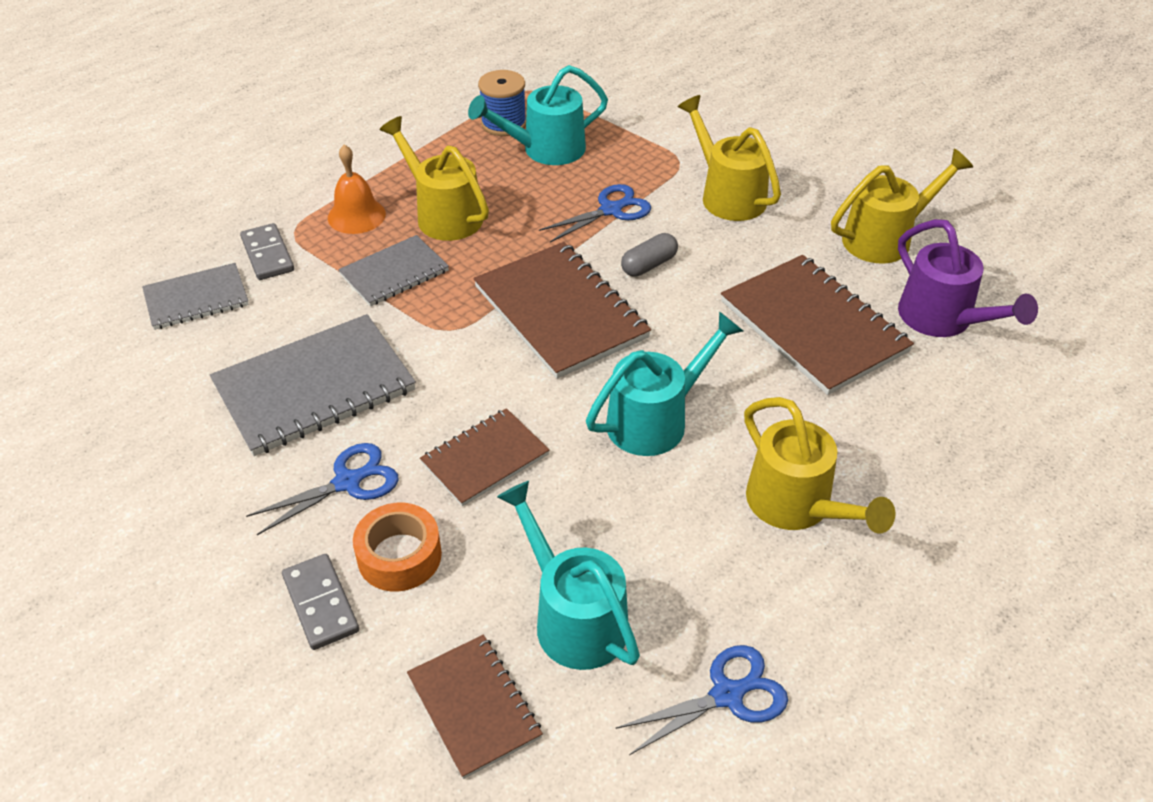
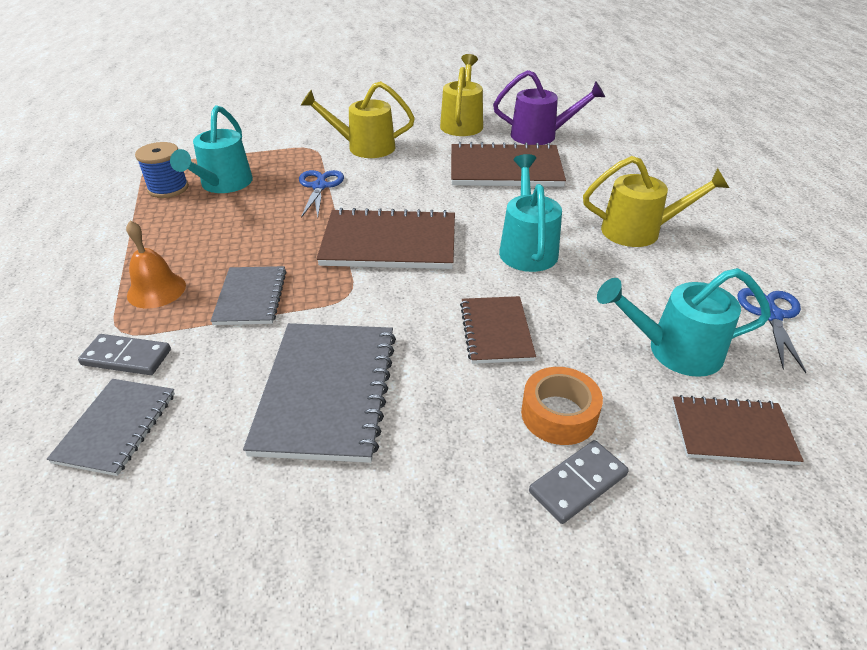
camera: 55 degrees left, 5 degrees down
blue scissors [246,443,399,535] -> none
grey domino [282,554,359,650] -> grey domino turned 45 degrees counterclockwise [529,440,629,524]
yellow watering can [380,116,489,241] -> none
grey capsule [621,233,678,277] -> none

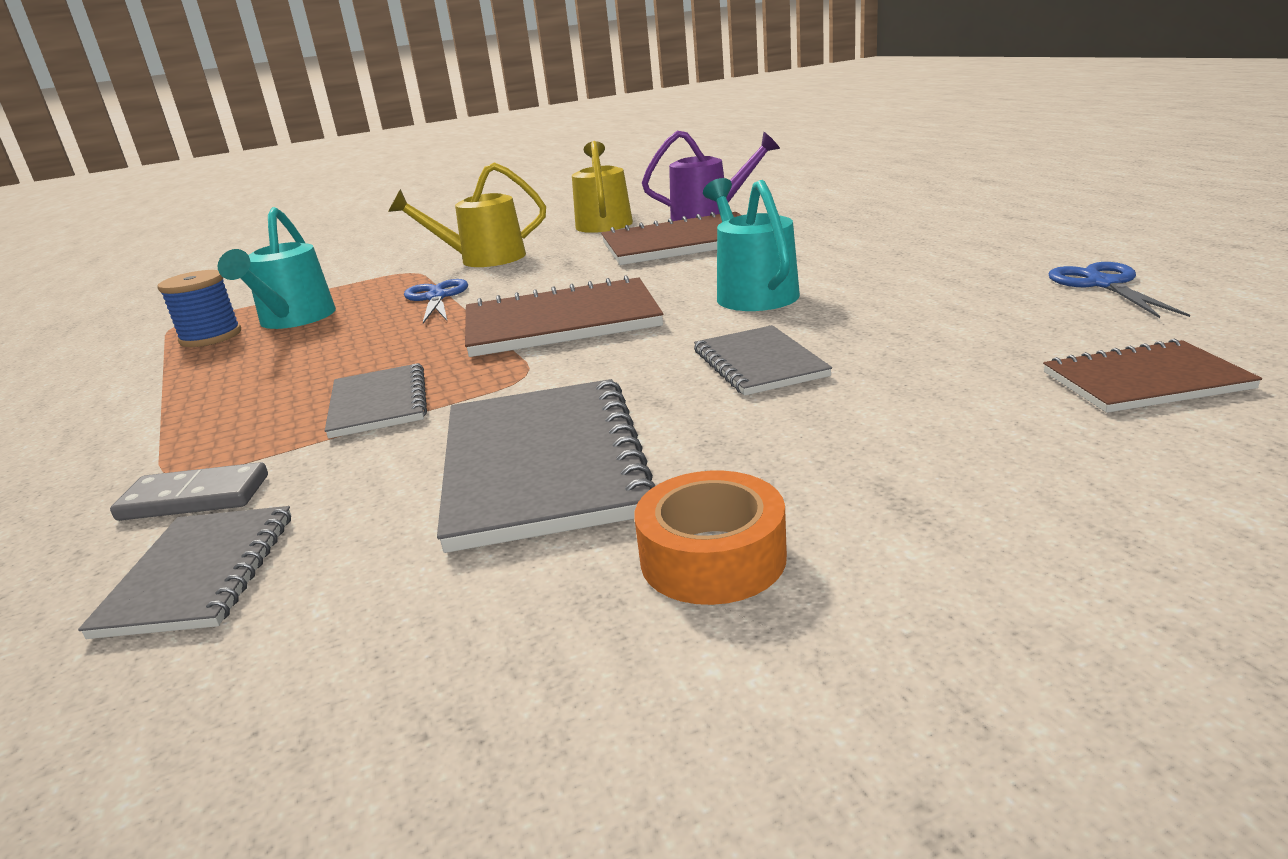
camera: 10 degrees left, 15 degrees down
orange bell [126,220,186,308] -> none
brown notebook [460,296,536,364] -> grey notebook [694,325,832,396]
orange tape [521,367,603,445] -> orange tape moved to [634,471,787,605]
grey domino [529,440,629,524] -> none
yellow watering can [583,156,729,247] -> none
turquoise watering can [597,268,771,377] -> none

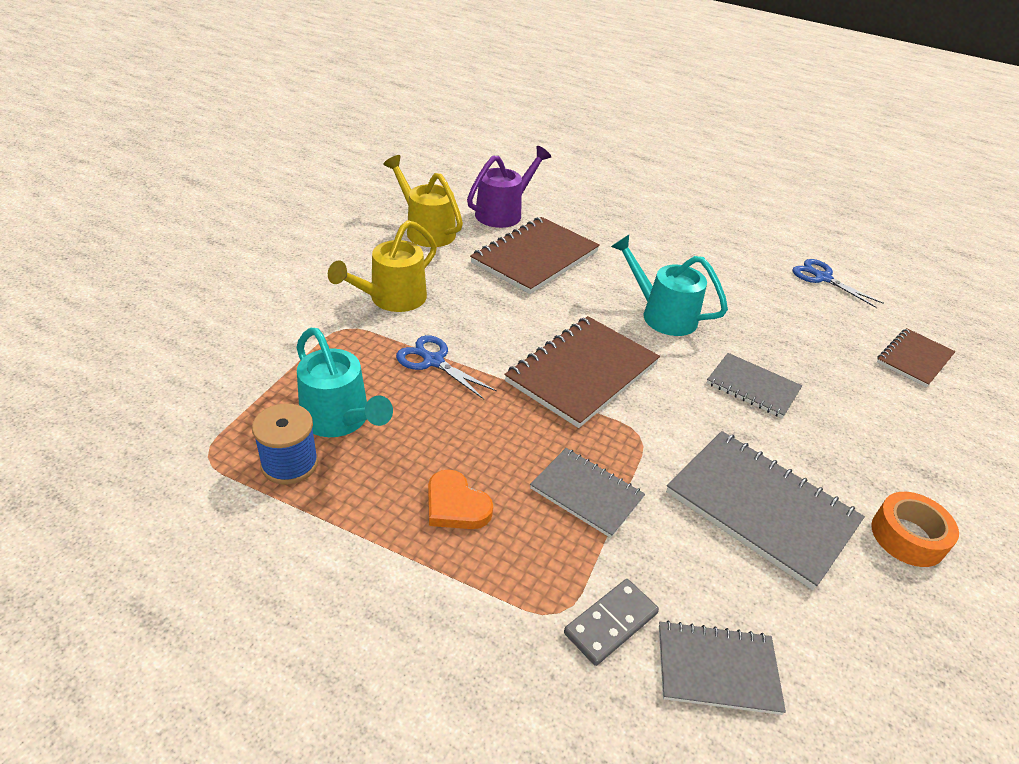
camera: 45 degrees left, 15 degrees up
grey notebook [78,506,291,639] -> grey notebook turned 45 degrees counterclockwise [659,620,786,715]
none -> orange heart [428,469,493,529]

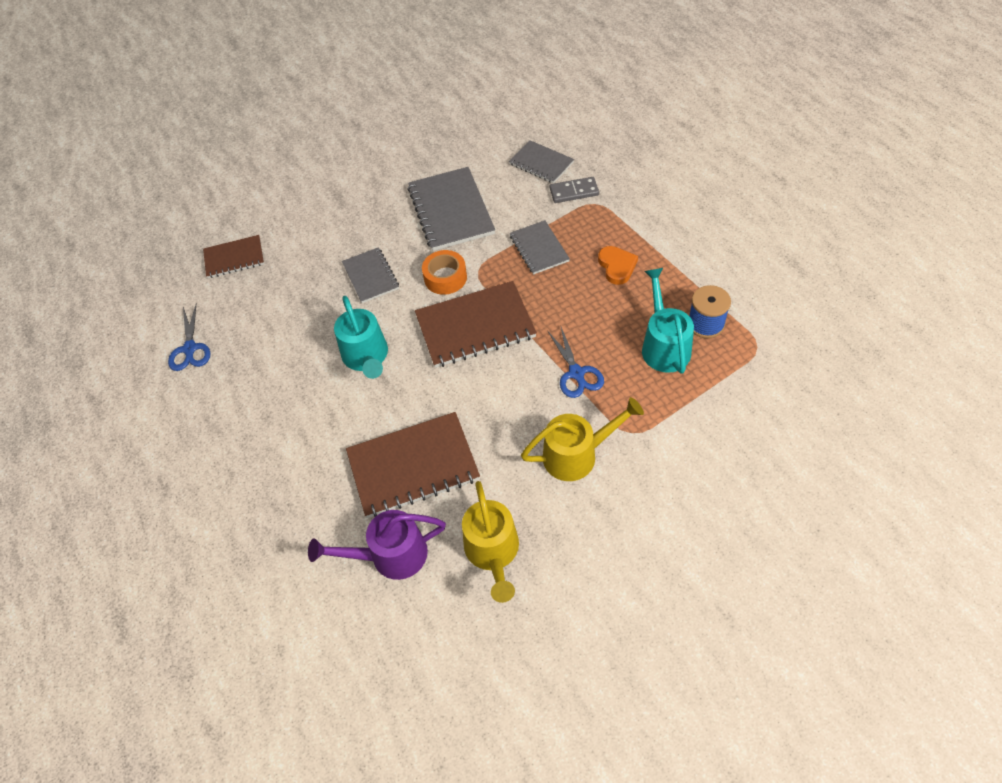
camera: 140 degrees left, 15 degrees up
orange tape [871,492,959,567] -> orange tape moved to [422,250,467,295]

